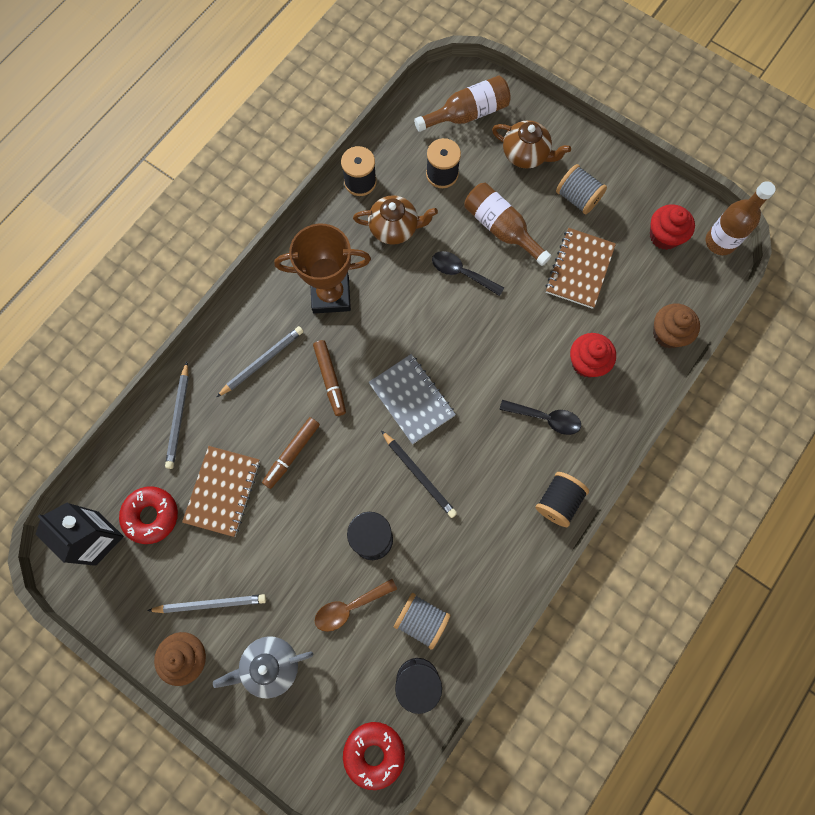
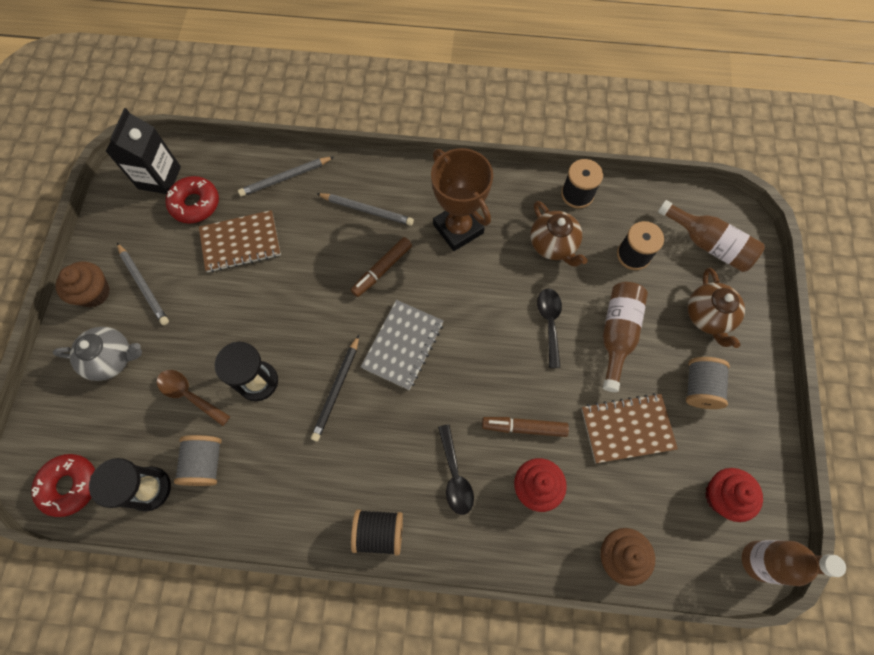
camera: 60 degrees right, 5 degrees down
grey teapot [213,636,314,698] -> grey teapot turned 135 degrees clockwise [53,327,142,381]
brown marker [262,417,320,489] -> brown marker moved to [482,417,569,437]

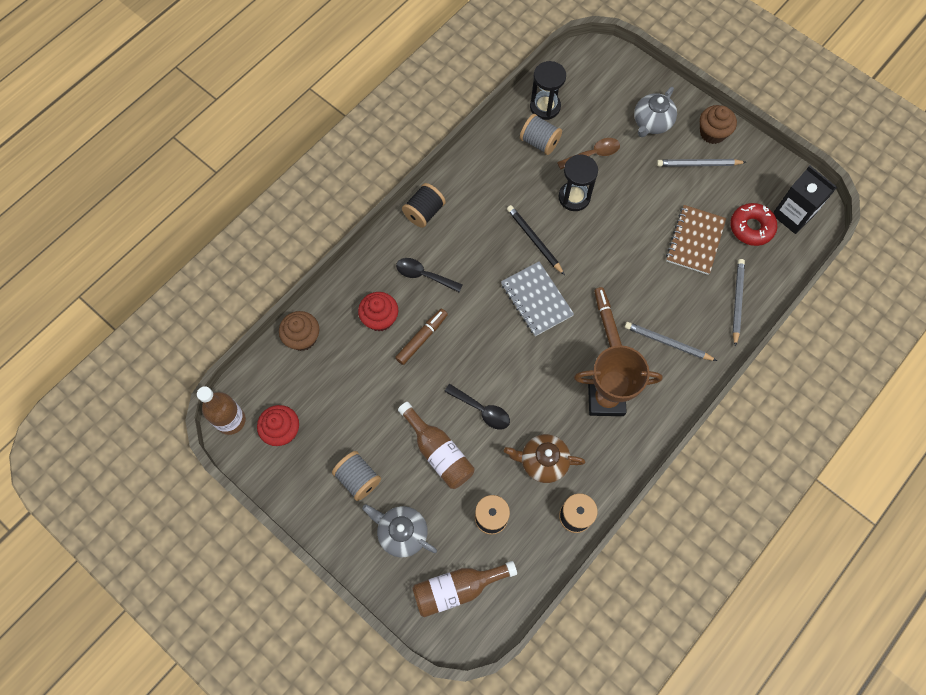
camera: 125 degrees right, 0 degrees up
red donut [31,454,95,517] -> none
grey pencil [316,193,414,226] -> grey pencil turned 60 degrees clockwise [625,322,717,361]
brown notebook [582,393,678,463] -> none
brown teapot [688,268,745,348] -> grey teapot [362,504,437,557]

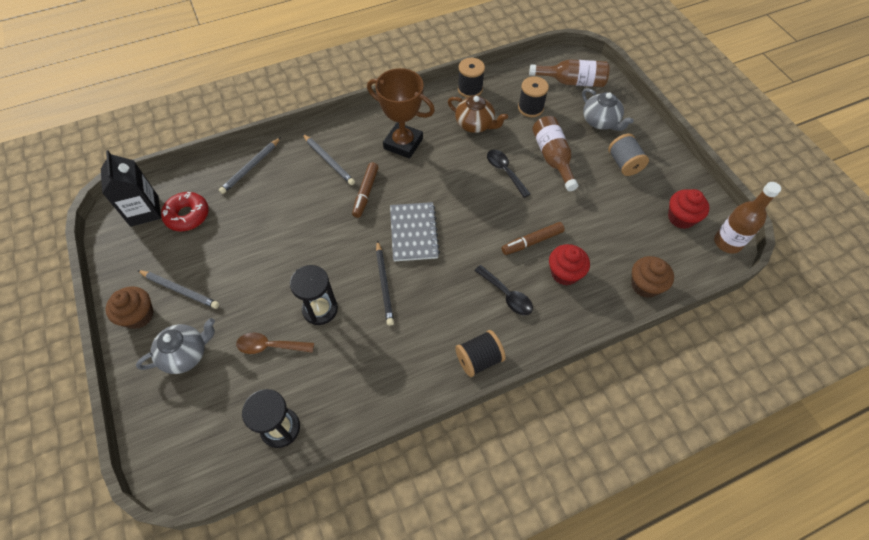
camera: 155 degrees left, 10 degrees down
grey spool [520,114,562,155] -> none
brown notebook [666,205,726,275] -> none

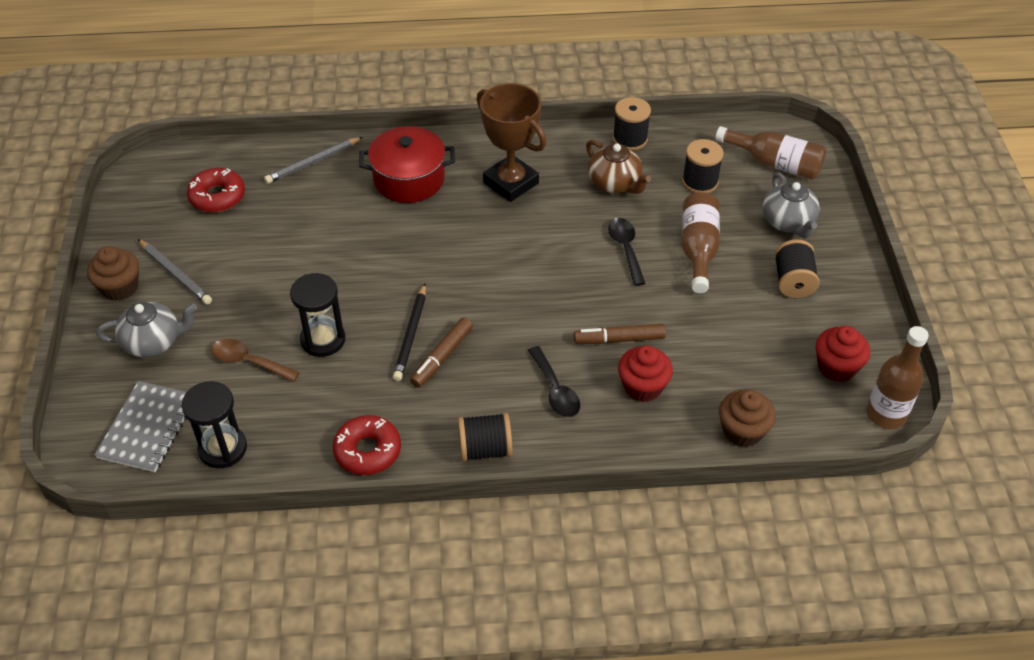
camera: 20 degrees right, 10 degrees down
black carton [101,150,161,227] -> none
grey pencil [303,134,355,185] -> red pot [359,126,455,203]
brown marker [352,162,378,218] -> brown marker moved to [410,317,473,388]
grey notebook [390,202,440,261] -> grey notebook moved to [94,381,187,472]
grey spool [608,133,649,176] -> black spool [774,239,819,298]
none -> red donut [333,415,401,475]

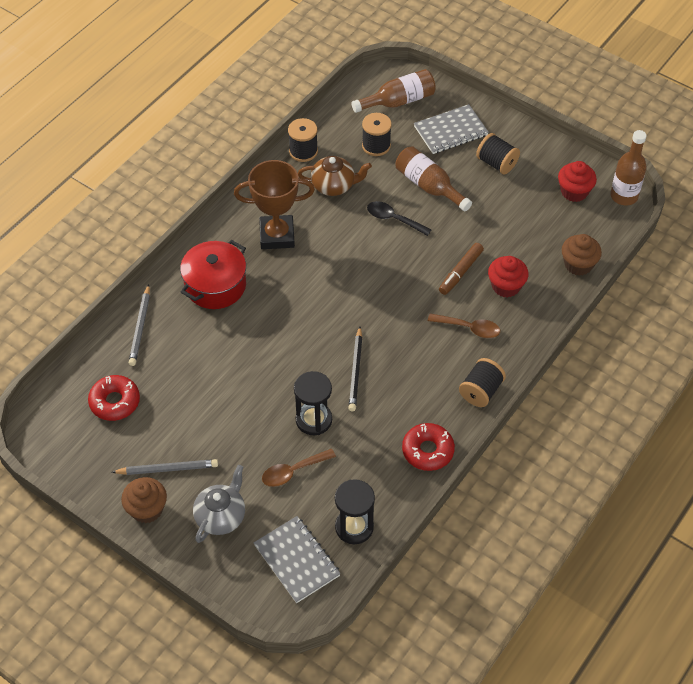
camera: 50 degrees left, 5 degrees up
black pencil [393,284,426,381] -> black pencil turned 45 degrees clockwise [348,327,362,411]
brown marker [410,317,473,388] -> none
black spoon [528,346,580,417] -> brown spoon [428,313,500,338]
grey teapot [763,172,820,238] -> grey notebook [414,104,489,154]

